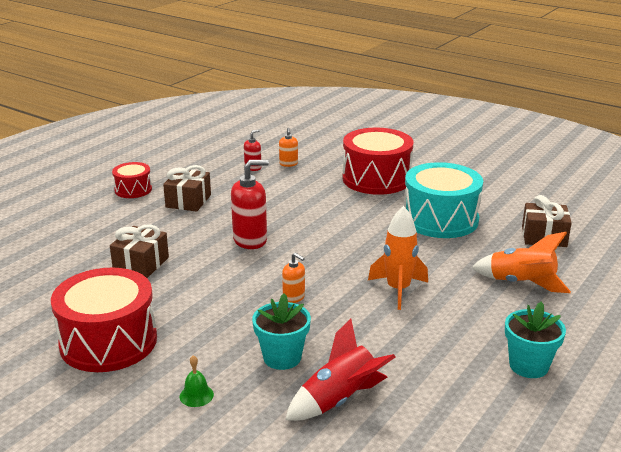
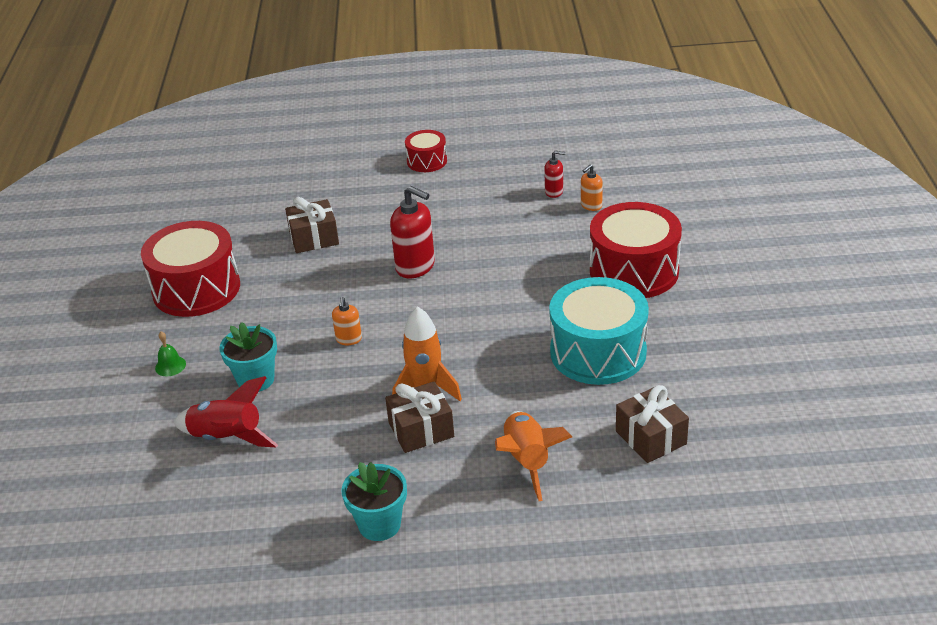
camera: 55 degrees right, 10 degrees up
brown gift [163,165,211,212] -> brown gift moved to [385,381,454,453]

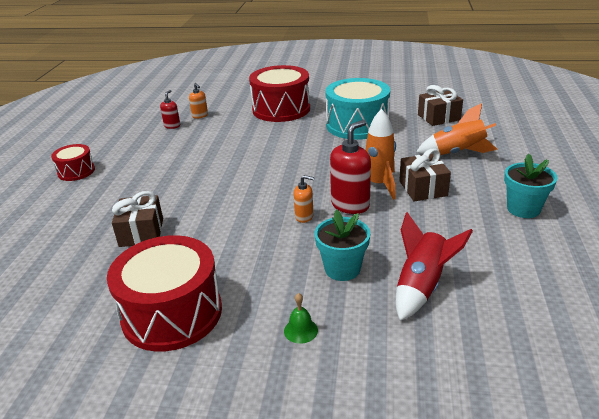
camera: 80 degrees left, 5 degrees down
red soap dispenser [390,186,435,279] -> red soap dispenser moved to [330,120,371,214]

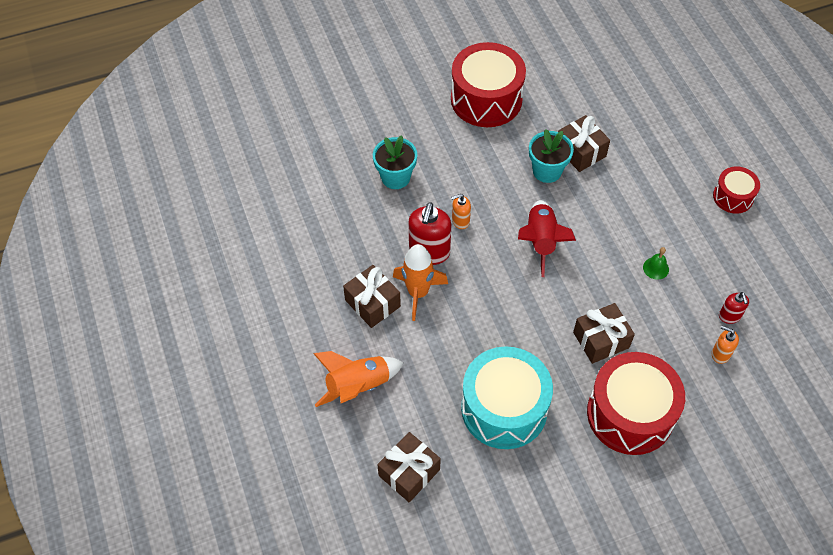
camera: 150 degrees right, 25 degrees up
green bell [284,293,318,344] -> green bell moved to [643,247,669,280]
red rocket [396,212,473,321] -> red rocket moved to [518,200,576,277]
turquoise flower pot [504,154,558,218] -> turquoise flower pot moved to [529,129,574,183]
none -> brown gift [573,303,635,364]

